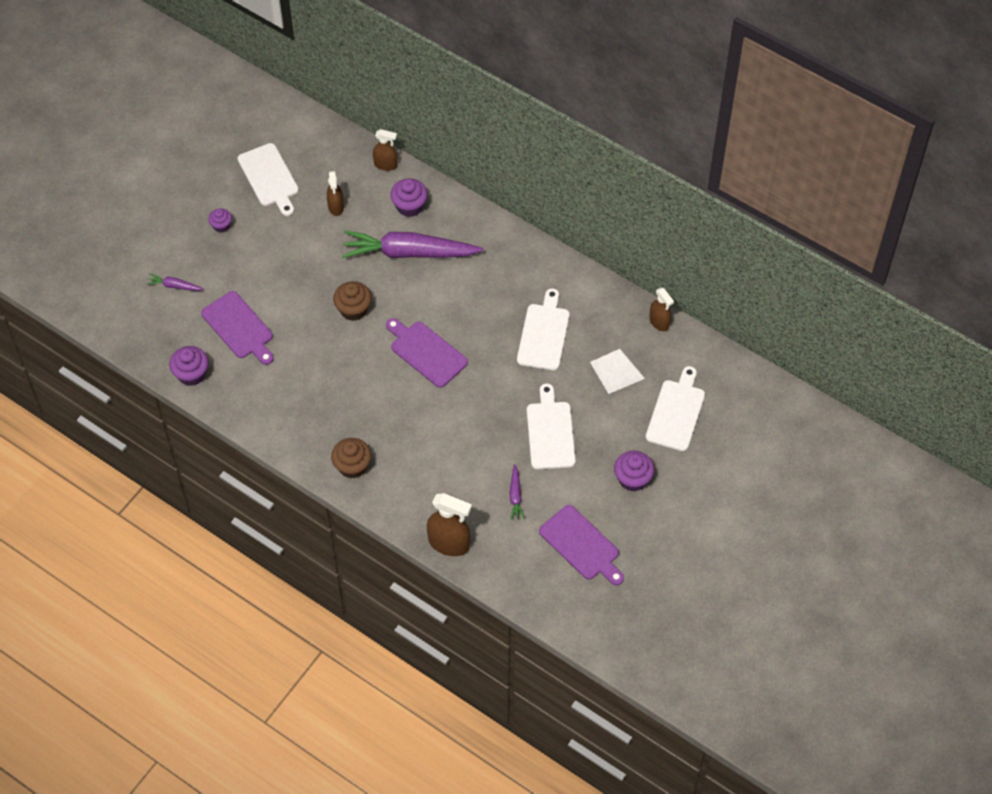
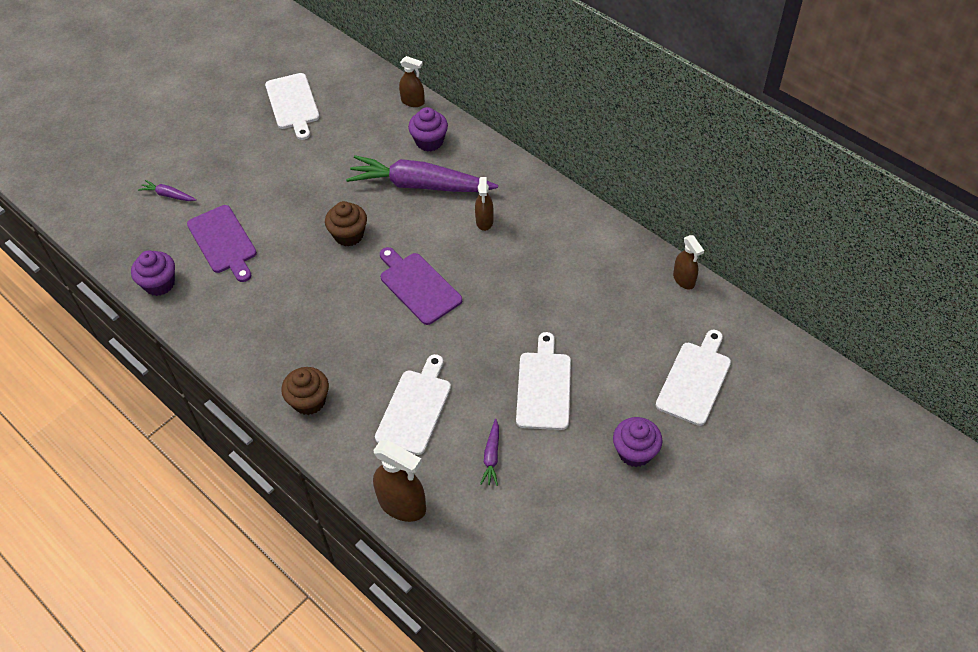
camera: 10 degrees right, 5 degrees down
purple cupcake [208,208,232,233] -> none
brown spray bottle [327,171,344,216] -> brown spray bottle moved to [475,177,494,231]
white cutting board [517,289,570,370] -> white cutting board moved to [375,354,451,455]
purple cutting board [539,505,624,585] -> none
white pyramid [590,347,645,394] -> none

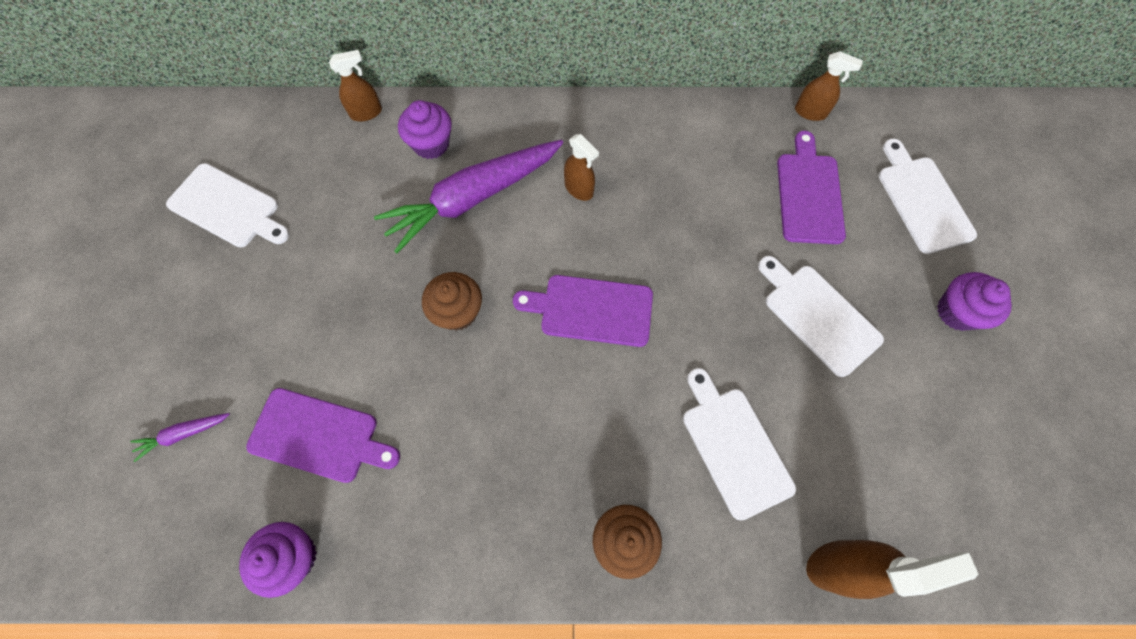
camera: 45 degrees left, 15 degrees up
purple carrot [480,419,499,486] -> none
none -> purple cutting board [777,131,846,244]

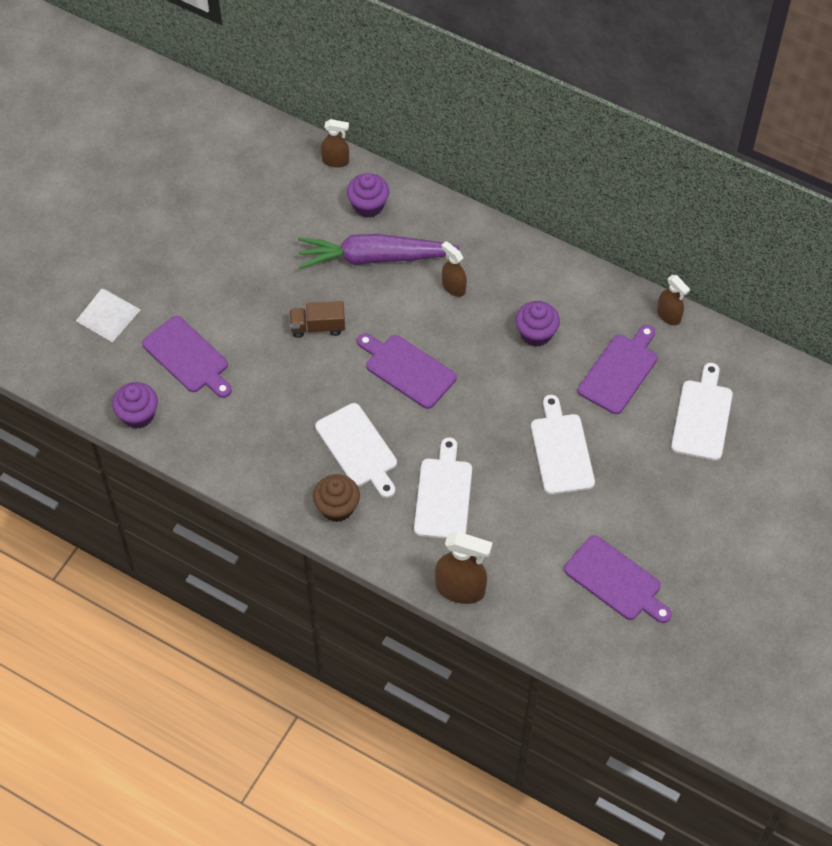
camera: 30 degrees right, 10 degrees down
purple carrot [130,413,230,462] -> white pyramid [76,289,141,342]
white cutting board [166,163,290,247] -> white cutting board moved to [315,403,397,498]
brown cupcake [422,272,482,331] -> brown truck [289,301,345,338]
brown spray bottle [564,134,599,201] -> brown spray bottle turned 150 degrees clockwise [441,241,467,297]
purple cupcake [937,272,1012,331] -> purple cupcake moved to [515,301,560,347]
none -> purple cutting board [564,535,672,623]

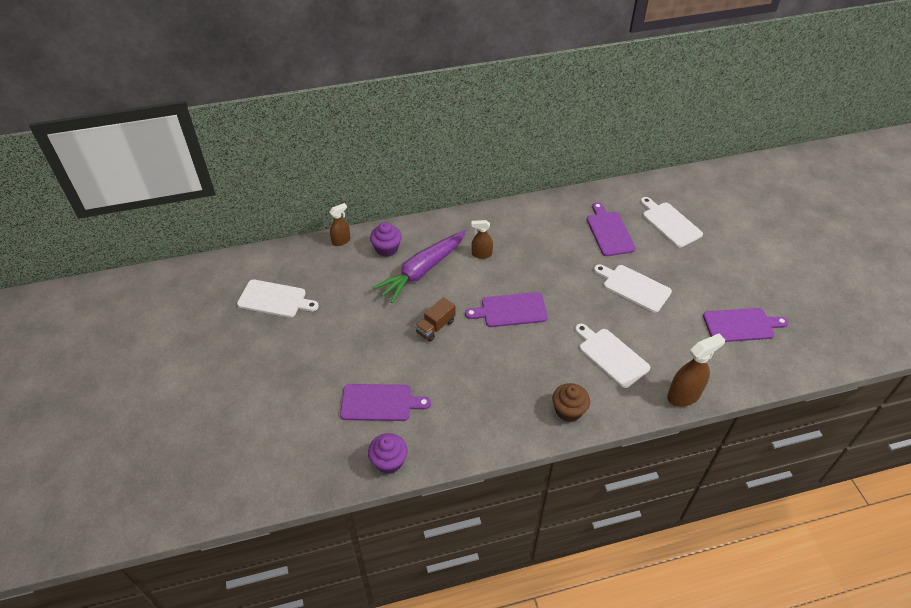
camera: 45 degrees left, 10 degrees down
white pyramid [76,289,141,342] -> none
white cutting board [315,403,397,498] -> white cutting board moved to [237,279,319,318]
purple cupcake [515,301,560,347] -> none
brown spray bottle [657,275,690,325] -> none

